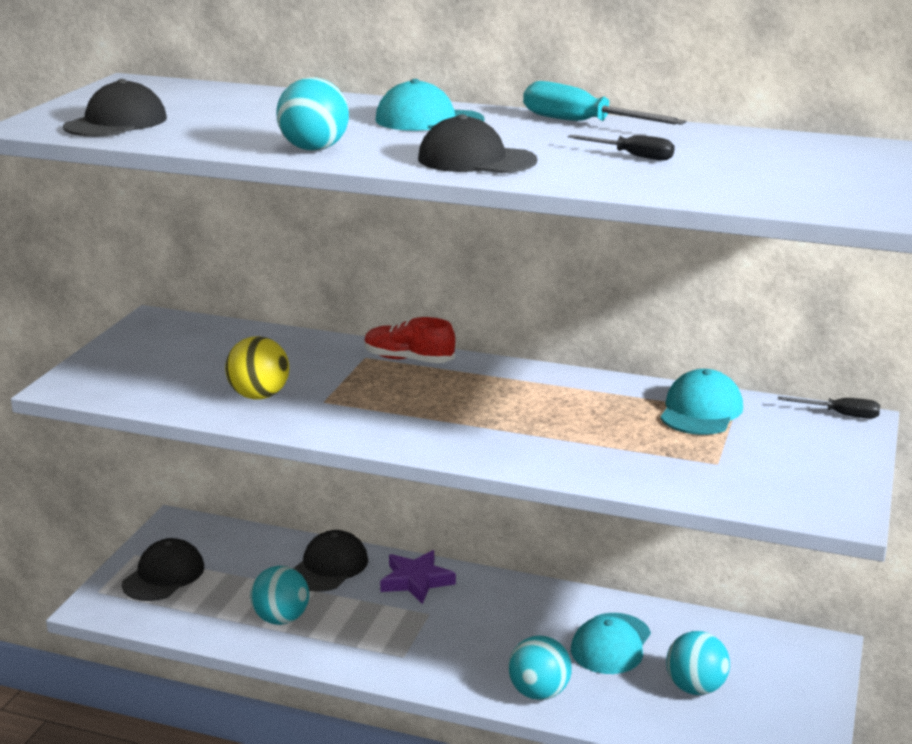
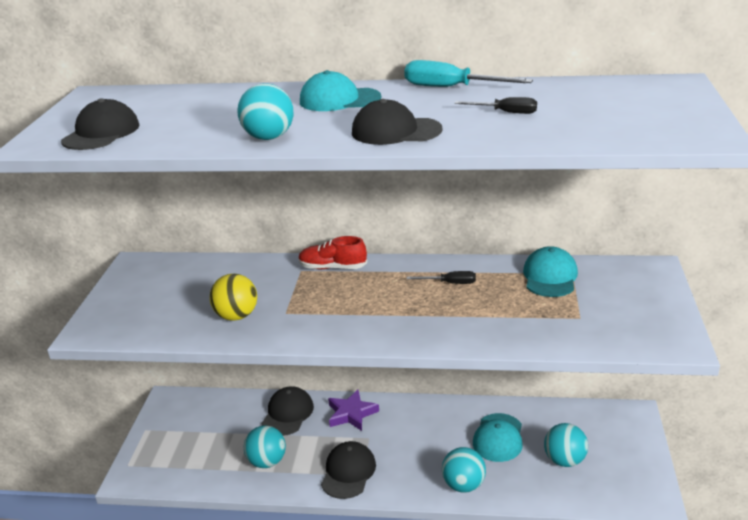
camera: 10 degrees left, 5 degrees up
black cap [122,538,204,601] -> black cap moved to [321,441,376,499]
black screwdriver [778,396,880,419] -> black screwdriver moved to [407,271,476,284]

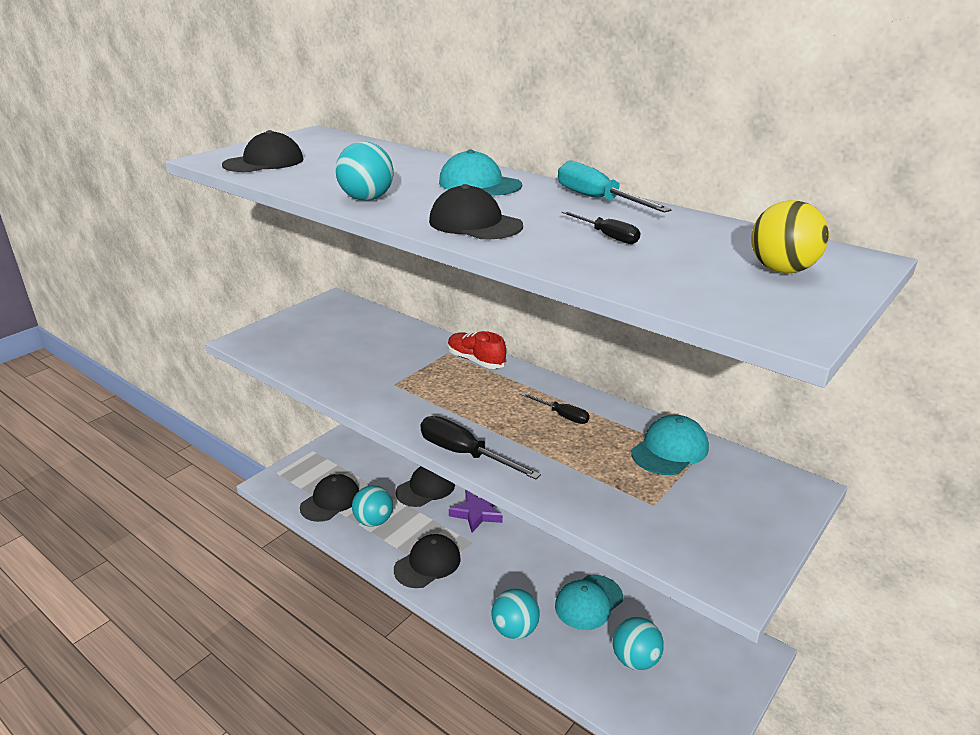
camera: 30 degrees right, 0 degrees up
yellow ball [210,274,257,321] -> yellow ball moved to [751,200,829,273]
none -> black cap [300,474,359,522]
none -> black screwdriver [420,416,541,480]

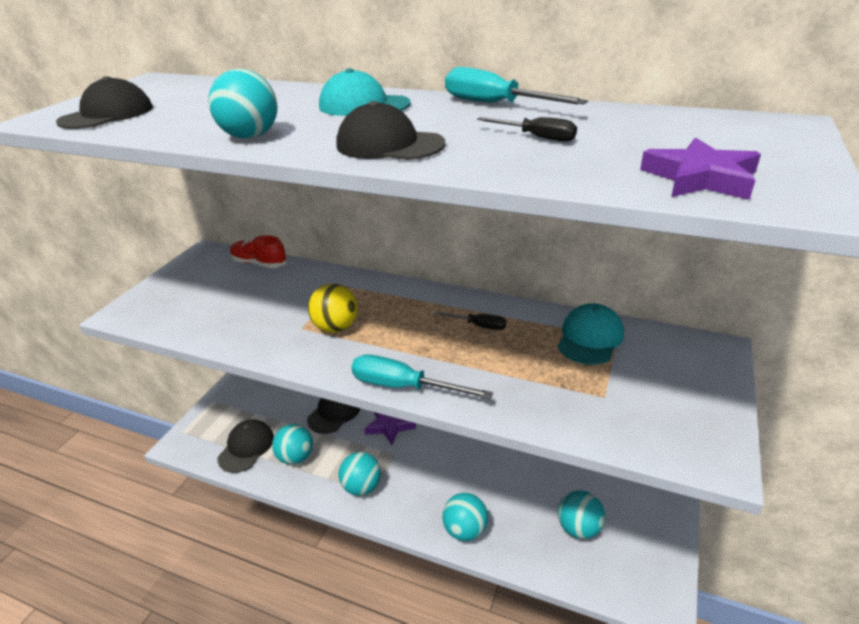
camera: 15 degrees left, 5 degrees up
black cap [394,534,461,588] -> turquoise ball [339,452,381,496]
black screwdriver [420,416,541,480] -> turquoise screwdriver [351,355,493,399]
red shoe [448,331,506,369] -> red shoe moved to [230,235,287,268]
turquoise cap [555,575,623,630] -> none
yellow ball [751,200,829,273] -> yellow ball moved to [308,284,358,333]
none -> purple star [640,138,761,200]

